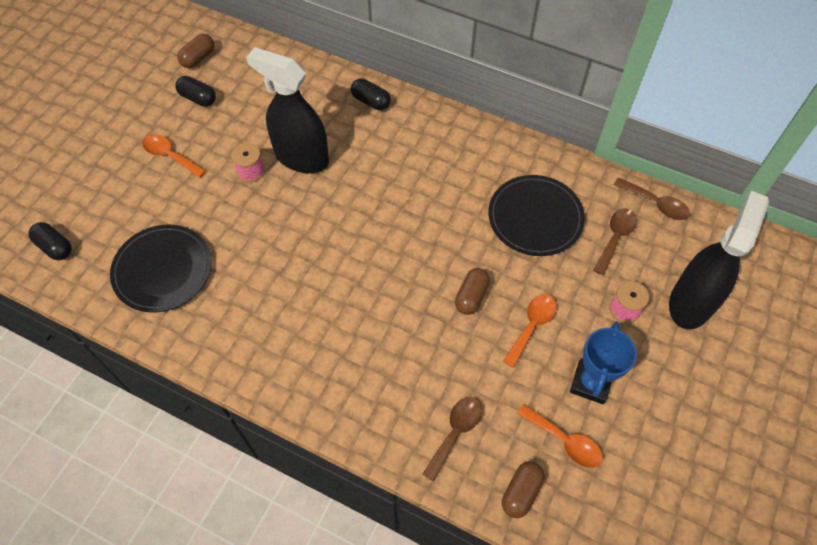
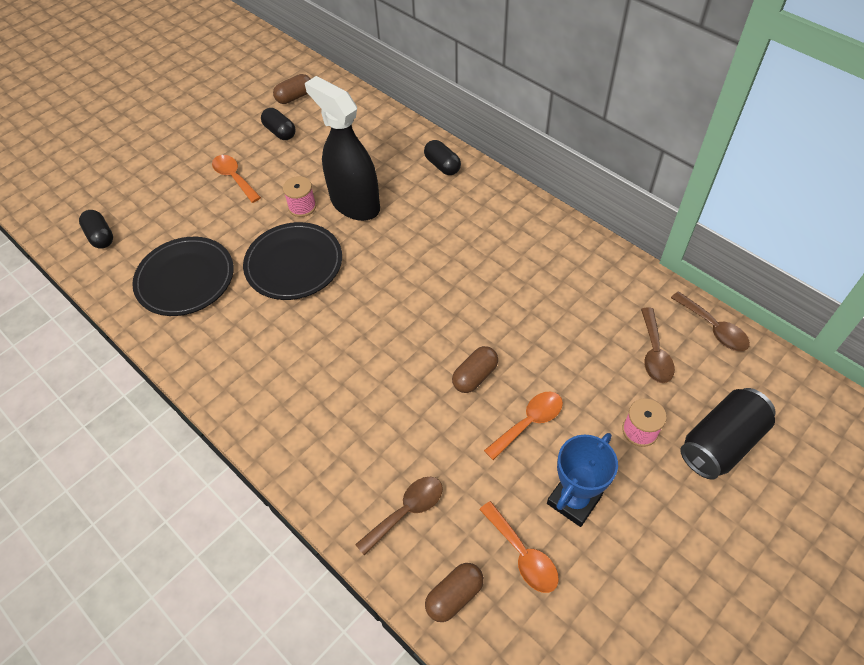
camera: 20 degrees right, 5 degrees down
black plate [488,175,585,256] -> black plate moved to [243,222,342,300]
brown spoon [593,208,637,275] -> brown spoon turned 135 degrees clockwise [641,308,675,383]
black spray bottle [669,191,769,329] -> black can [680,388,776,480]

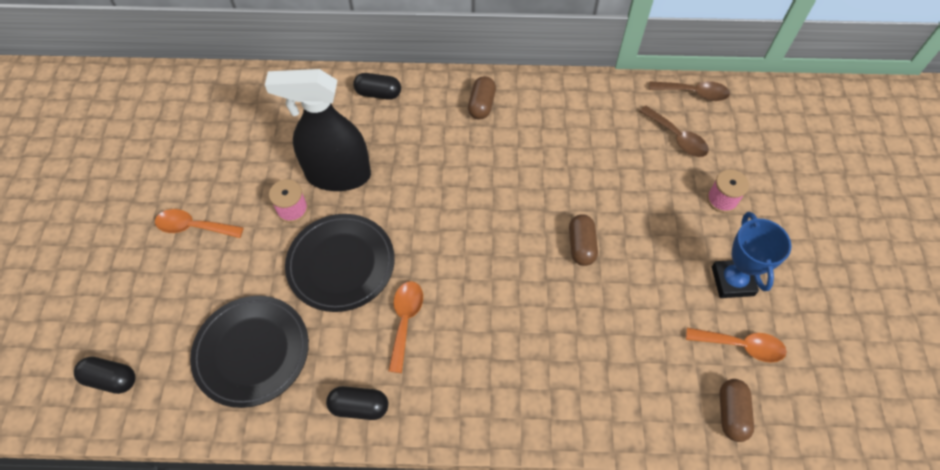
camera: 45 degrees left, 5 degrees up
black capsule [261,108,296,140] -> black capsule moved to [326,386,388,420]
brown capsule [273,74,310,104] -> brown capsule moved to [468,76,496,120]
brown spoon [355,477,443,556] -> none
orange spoon [484,392,563,460] -> orange spoon moved to [388,281,423,373]
black can [680,388,776,480] -> none

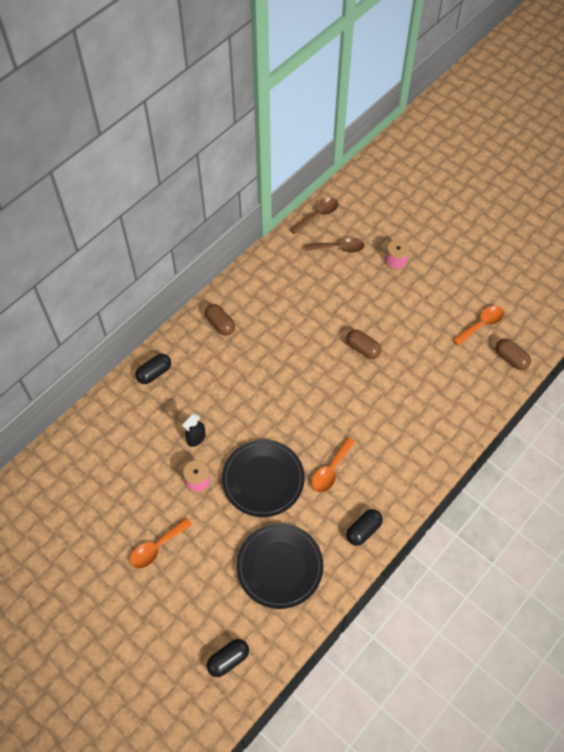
camera: 50 degrees left, 0 degrees up
black spray bottle [265,69,371,191] -> black spray bottle [182,413,206,447], size x0.41
orange spoon [388,281,423,373] -> orange spoon turned 105 degrees counterclockwise [312,437,355,493]
blue trophy [712,212,791,298] -> none

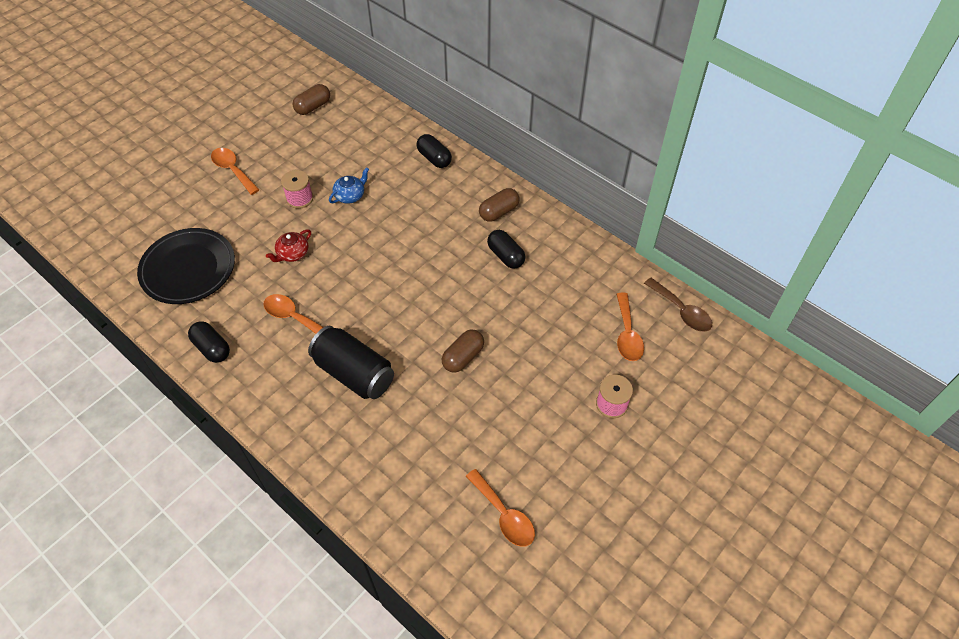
camera: 90 degrees right, 5 degrees down
black spray bottle [182,413,206,447] -> blue teapot [329,167,369,204]
black capsule [207,639,249,677] -> black capsule moved to [487,230,525,269]
black plate [222,440,305,517] -> red teapot [266,229,311,262]
brown spoon [304,237,365,253] -> orange spoon [616,293,644,361]
brown capsule [496,339,531,370] -> brown capsule moved to [293,84,330,115]
none -> black can [308,326,394,399]

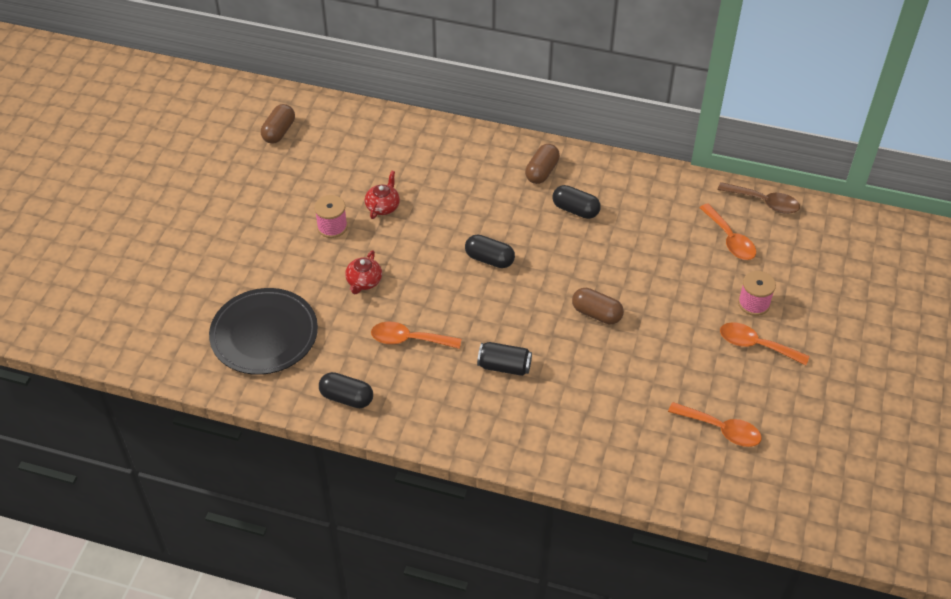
camera: 25 degrees left, 5 degrees down
orange spoon [211,148,260,195] -> orange spoon moved to [720,322,809,365]
black can [308,326,394,399] -> black can [477,342,532,376], size x0.60
blue teapot [329,167,369,204] -> red teapot [365,171,400,219]
black capsule [416,134,452,168] -> black capsule moved to [465,235,515,268]
brown capsule [442,330,484,373] -> brown capsule turned 75 degrees counterclockwise [572,288,624,324]

